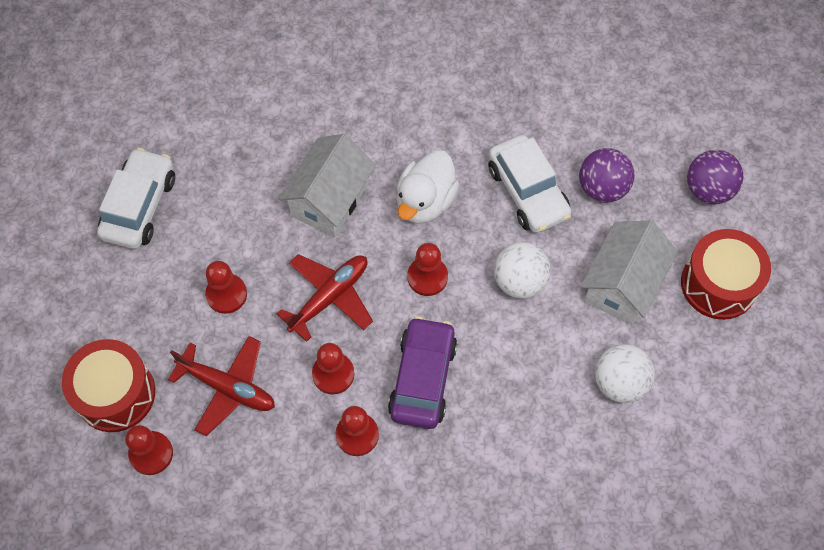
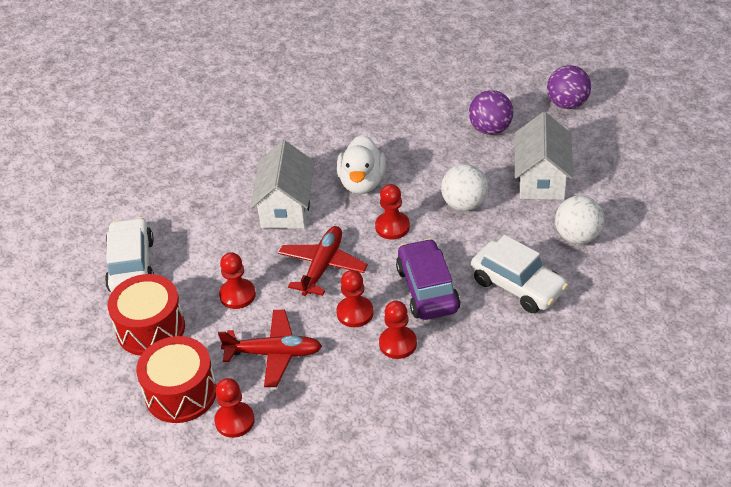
camera: 20 degrees left, 20 degrees down
white car [488,135,571,233] -> white car moved to [471,235,568,313]
red drum [681,229,771,320] -> red drum moved to [108,274,185,356]

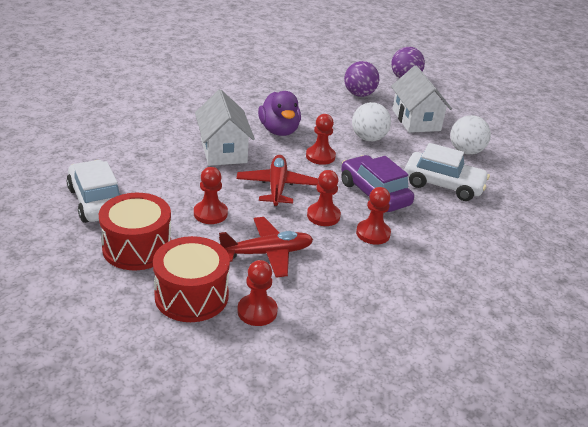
camera: 25 degrees left, 10 degrees down
white duck [337,135,386,194] -> purple duck [258,91,301,136]

